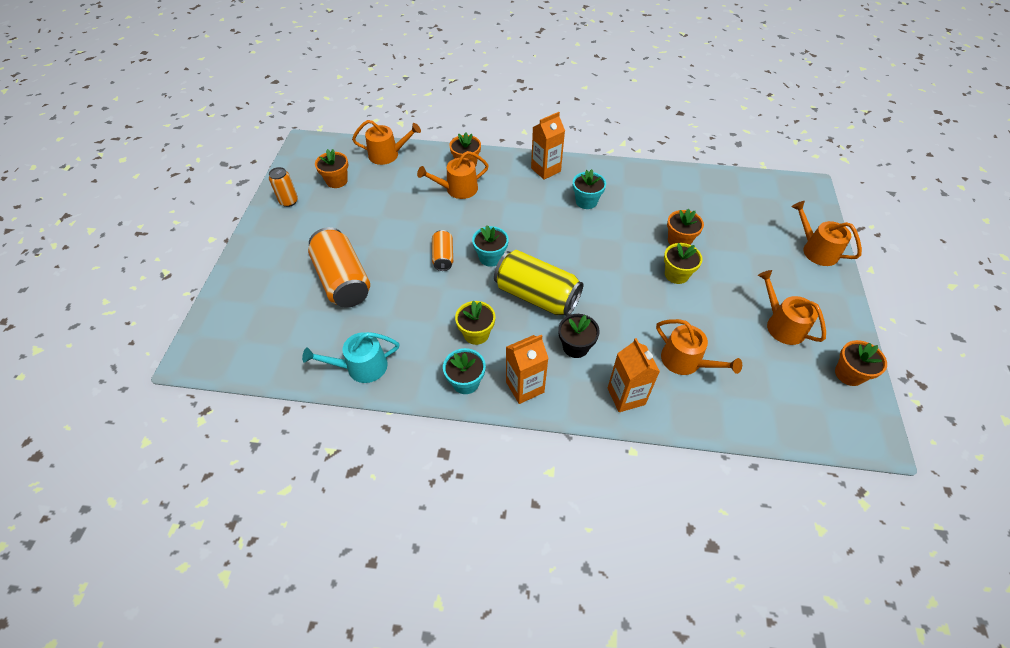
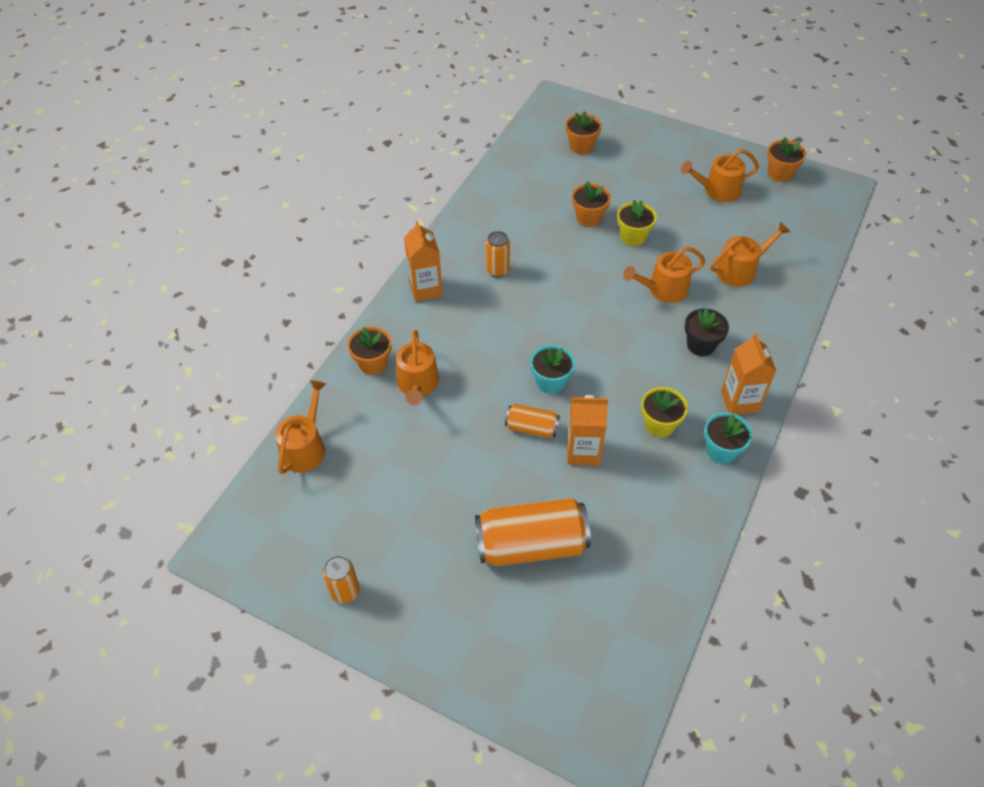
camera: 70 degrees left, 0 degrees up
turquoise watering can [302,332,399,383] -> none
orange flower pot [315,149,348,188] -> orange flower pot moved to [565,111,602,154]
yellow can [494,250,583,316] -> none
turquoise flower pot [573,169,606,209] -> orange can [486,231,510,277]
orange carton [608,338,660,412] -> orange carton moved to [567,395,608,466]
orange watering can [792,201,862,266] -> orange watering can moved to [623,246,705,303]

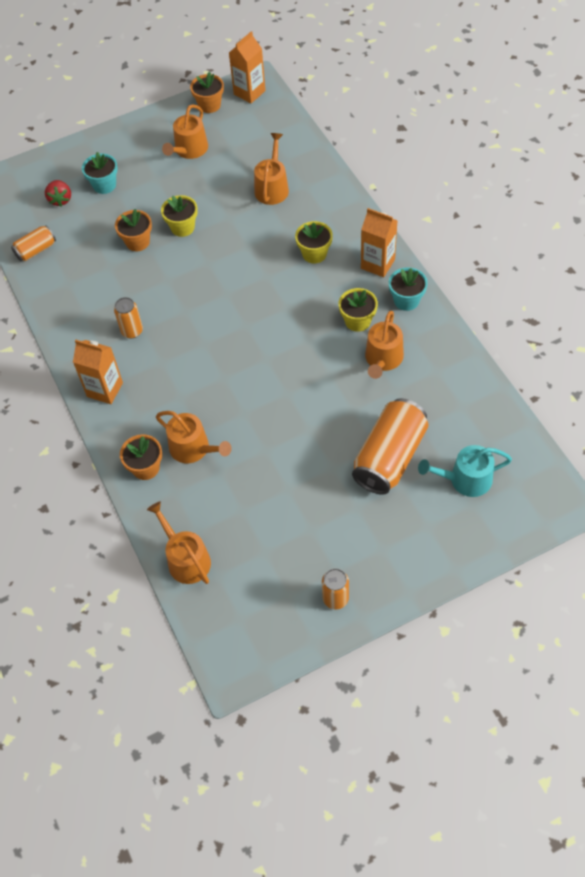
camera: 50 degrees left, 5 degrees up
orange can [505,404,560,438] -> orange can moved to [11,225,56,261]
turquoise flower pot [530,345,575,394] -> turquoise flower pot moved to [82,152,118,194]
orange flower pot [565,111,602,154] -> red strawberry [45,180,71,206]
orange carton [567,395,608,466] -> orange carton moved to [229,31,266,103]
orange watering can [623,246,705,303] -> orange watering can moved to [365,311,404,379]
black flower pot [685,308,729,356] -> yellow flower pot [295,221,333,263]
none -> turquoise watering can [418,445,512,497]

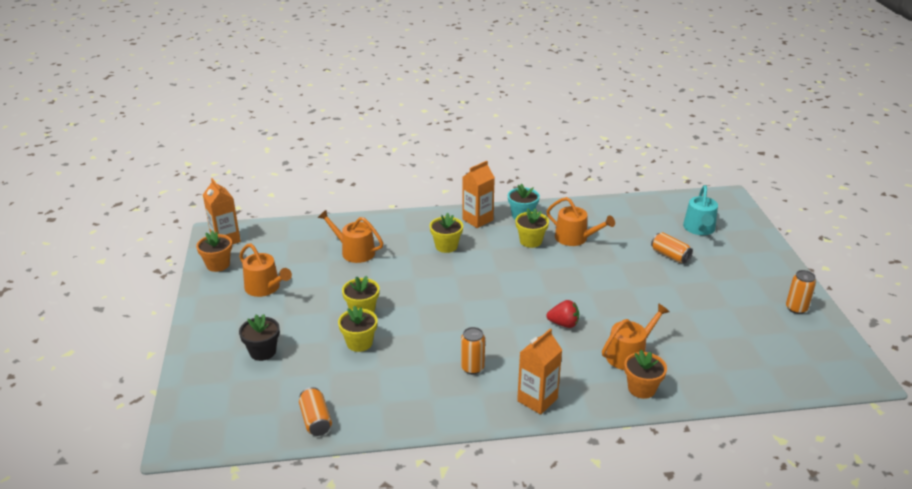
camera: 75 degrees left, 25 degrees down
red strawberry [45,180,71,206] -> red strawberry moved to [546,300,579,328]
turquoise flower pot [82,152,118,194] -> black flower pot [239,314,280,361]
orange flower pot [115,209,152,251] -> yellow flower pot [338,306,378,352]
orange watering can [147,502,211,584] -> none
orange can [352,398,428,495] -> orange can [651,232,693,264], size x0.52

